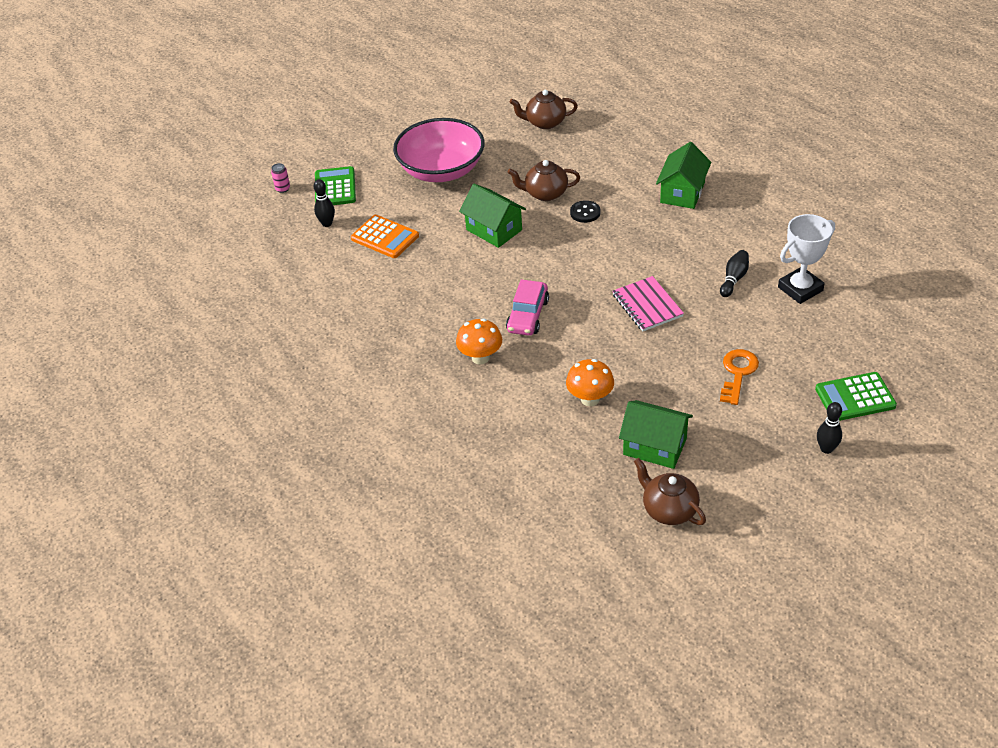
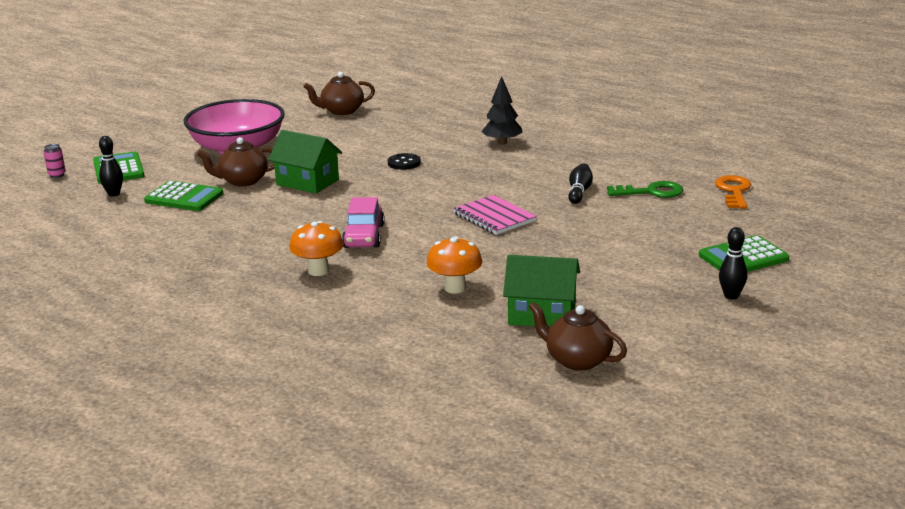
camera: 15 degrees left, 20 degrees down
orange calculator [351,215,419,258] -> green calculator [144,181,223,211]
brown teapot [507,160,580,201] -> brown teapot moved to [197,137,275,186]
green house [656,142,711,209] -> black tree [481,76,523,144]
orange key [720,349,759,405] -> orange key moved to [715,175,752,209]
white trophy [778,214,835,304] -> green key [607,181,684,198]

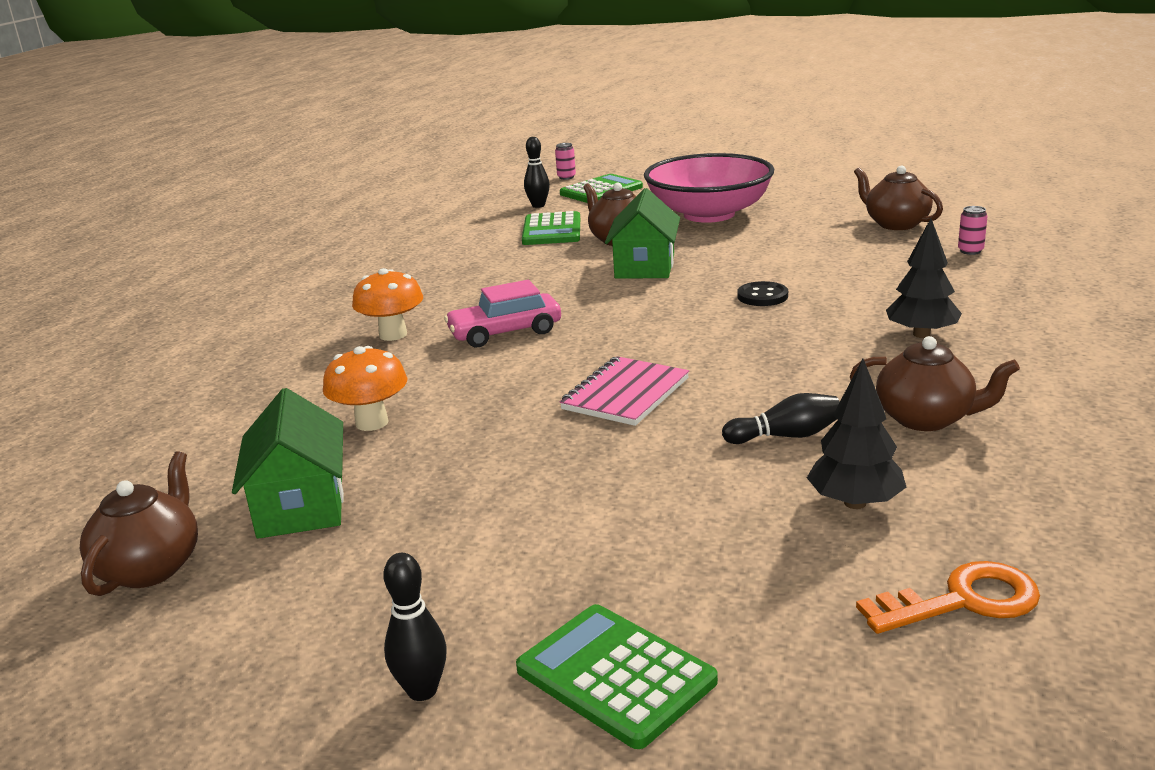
camera: 70 degrees right, 0 degrees up
green key [607,181,684,198] -> black tree [807,358,906,509]
none -> brown teapot [850,336,1020,431]
none -> pink can [958,206,988,255]

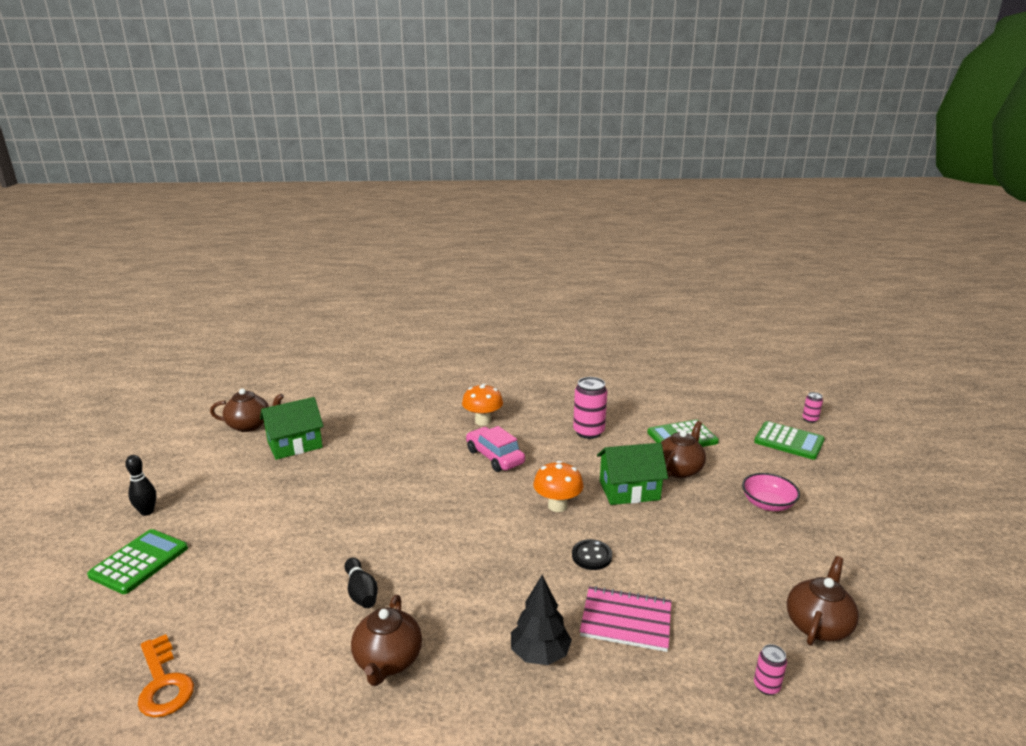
camera: 70 degrees right, 0 degrees up
orange mushroom [323,346,407,431] -> orange mushroom moved to [533,461,583,512]
black bowling pin [524,137,550,208] -> none
pink notebook [560,356,689,426] -> pink notebook moved to [580,586,671,652]
pink bowl [644,153,774,223] -> pink bowl [742,473,800,511], size x0.48
black tree [807,358,906,509] -> none
none -> pink can [573,377,607,439]

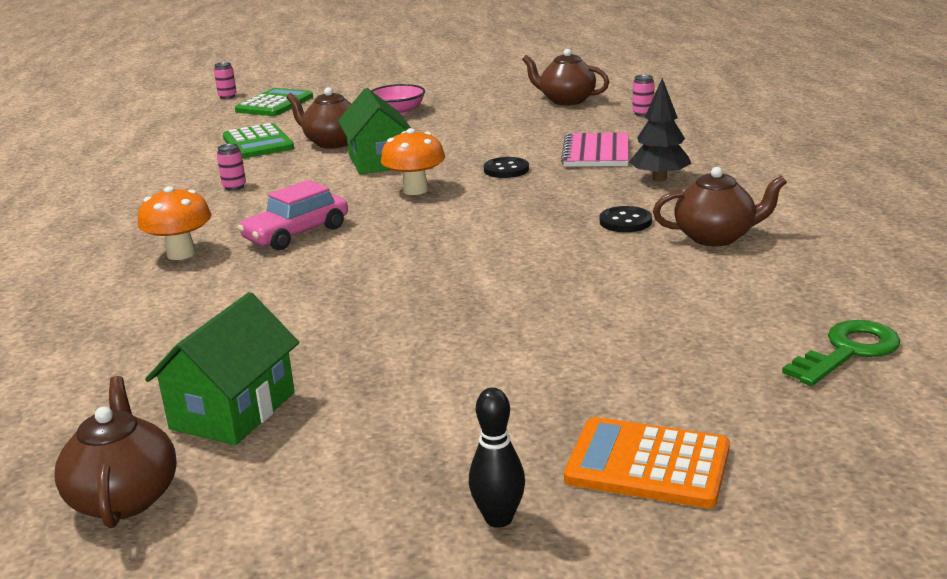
camera: 95 degrees left, 0 degrees up
green calculator [87,529,188,594] -> orange calculator [564,417,730,508]
orange key [138,634,194,718] -> green key [782,320,900,386]
green house [260,397,324,460] -> green house turned 60 degrees clockwise [145,292,299,445]
black bowling pin [344,558,378,608] -> none
pink can [573,377,607,439] -> pink can [217,143,246,191], size x0.51
none -> black button [600,206,652,232]

